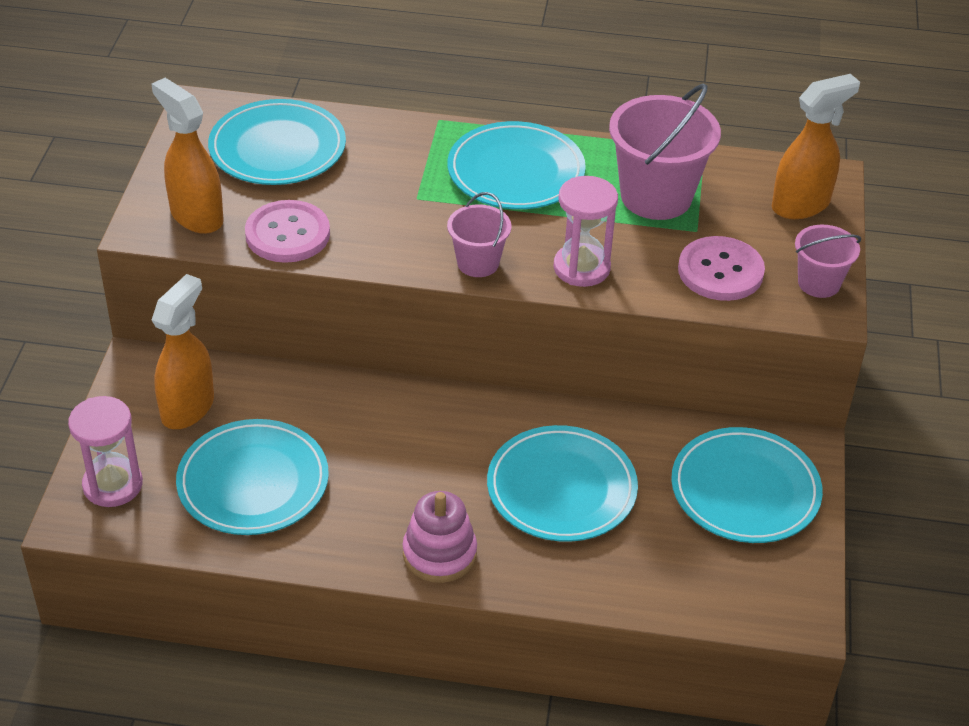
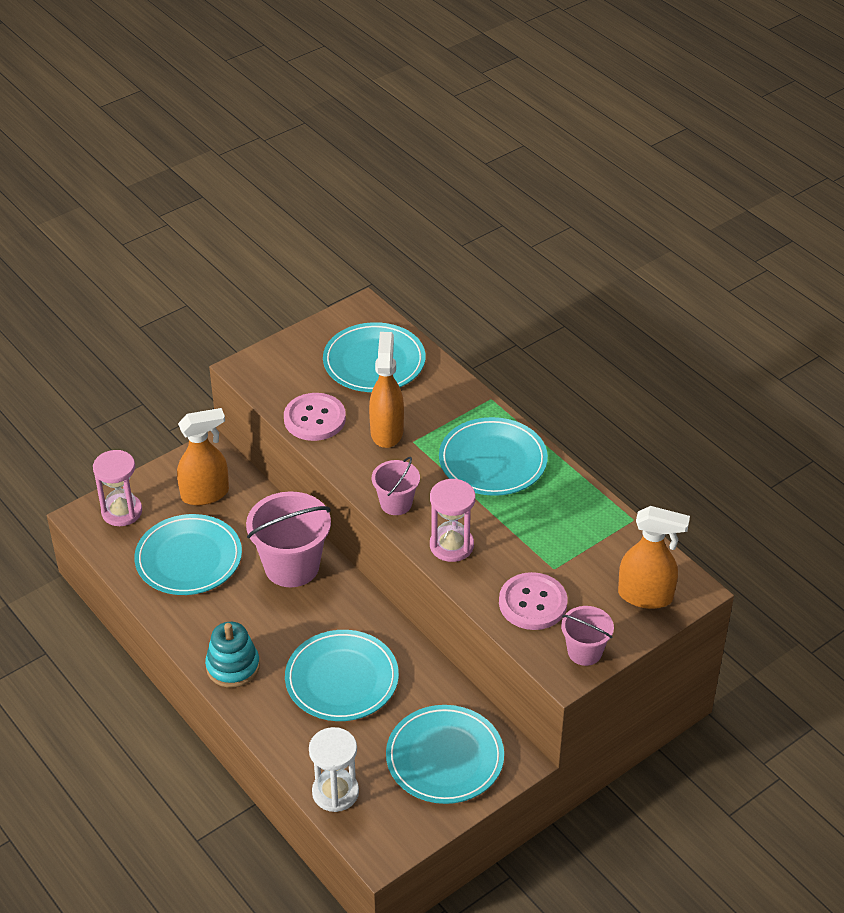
camera: 45 degrees right, 0 degrees up
orange spray bottle [152,78,224,234] -> orange spray bottle moved to [369,332,404,448]
pink stacking toy [402,491,477,583] -> turquoise stacking toy [205,622,260,688]
pink bucket [609,84,721,220] -> pink bucket moved to [246,491,331,587]
none -> white hourglass [309,727,359,812]

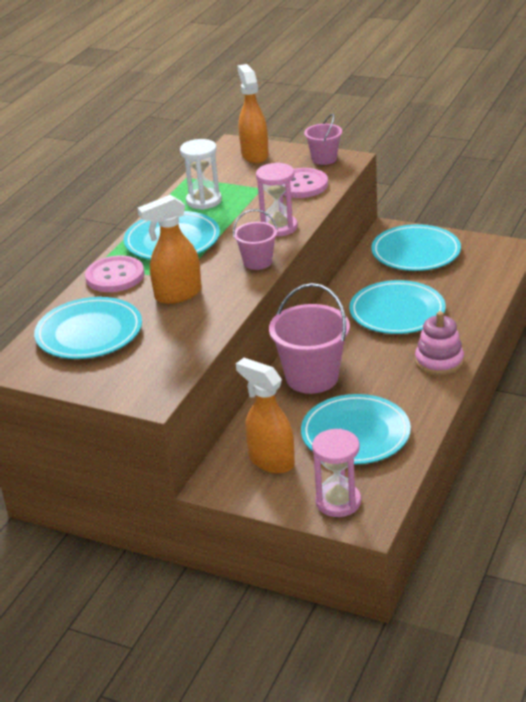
camera: 115 degrees left, 10 degrees down
turquoise stacking toy [205,622,260,688] -> pink stacking toy [415,311,464,376]
pink button [284,393,346,441] -> pink button moved to [85,256,144,292]
white hourglass [309,727,359,812] -> white hourglass moved to [180,139,222,210]

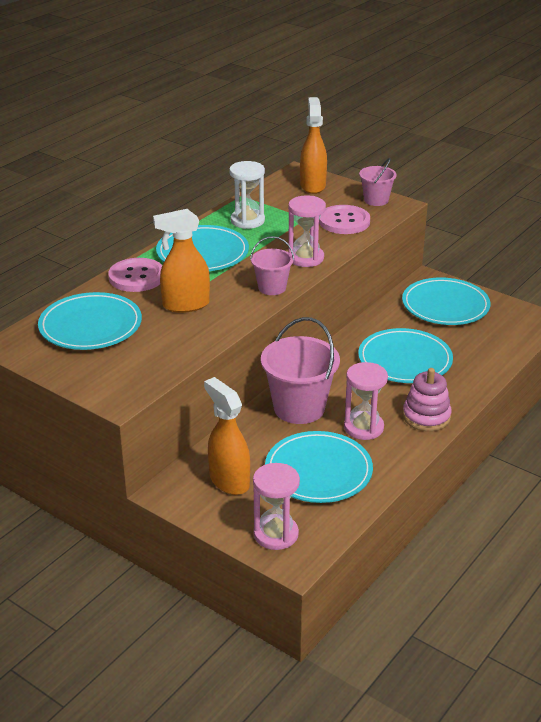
camera: 10 degrees right, 0 degrees up
none -> pink hourglass [344,362,388,440]

